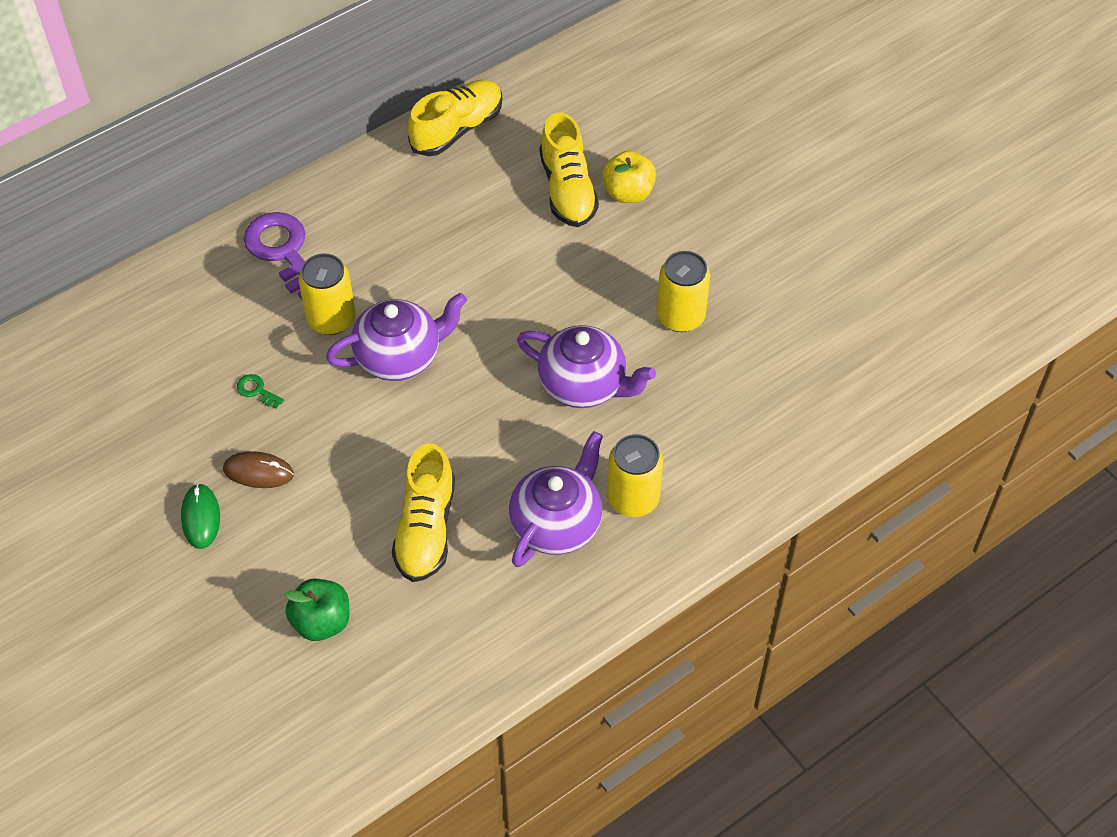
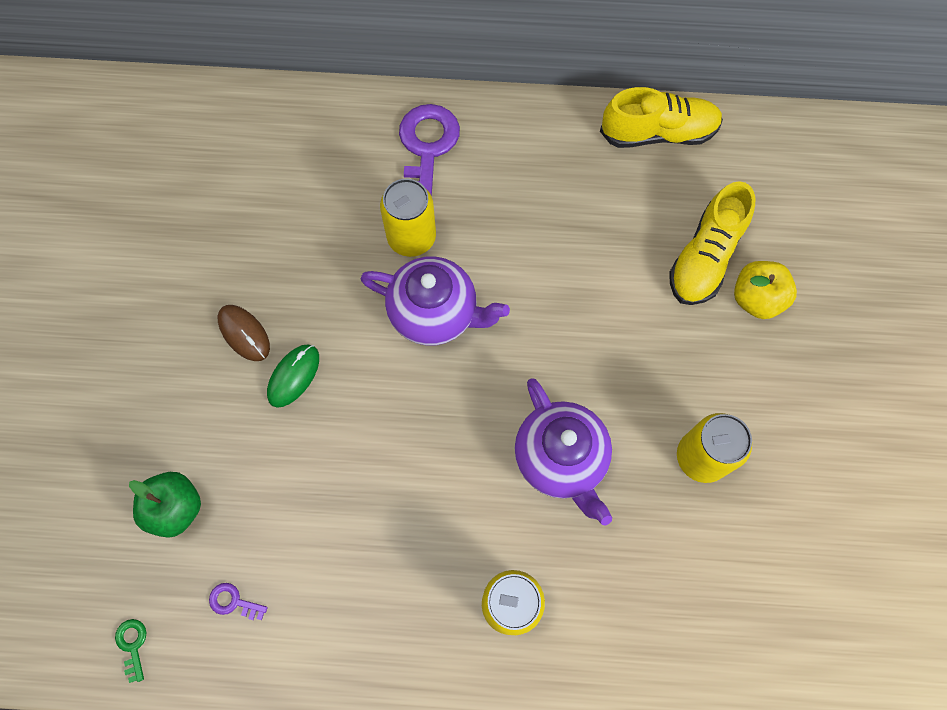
camera: 40 degrees right, 15 degrees up
green mouse [181,483,220,549] -> green mouse moved to [267,344,319,408]
green key [237,374,284,408] -> green key moved to [115,619,147,683]
yellow shoe [392,443,455,582] -> none
purple teapot [509,431,603,567] -> none
none -> purple key [209,583,268,620]

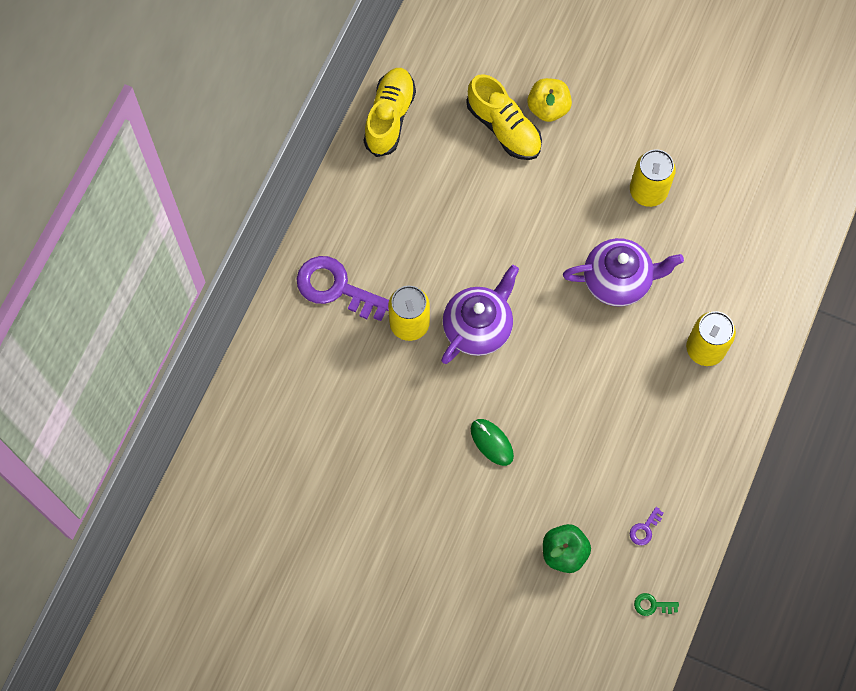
camera: 70 degrees left, 0 degrees up
brown mouse [218,305,270,361] -> none

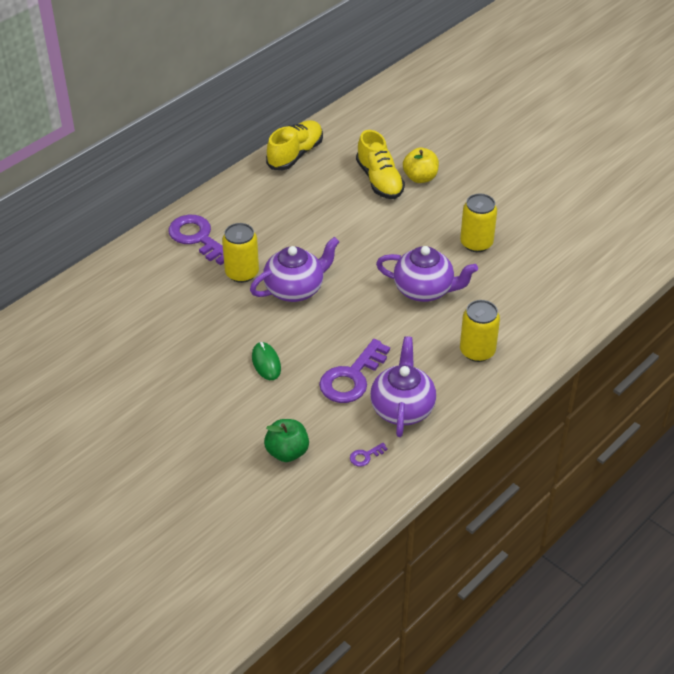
camera: 20 degrees right, 25 degrees down
green key [634,593,679,616] -> none
none -> purple key [319,339,390,403]
none -> purple teapot [370,336,436,437]

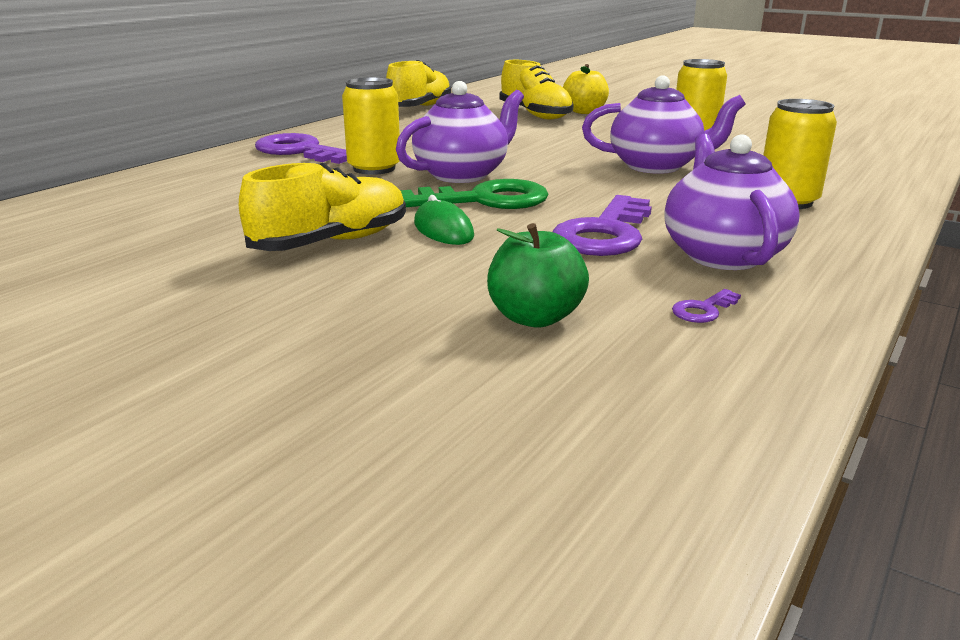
camera: 10 degrees left, 20 degrees down
none -> yellow shoe [239,163,406,251]
none -> green key [400,179,549,209]

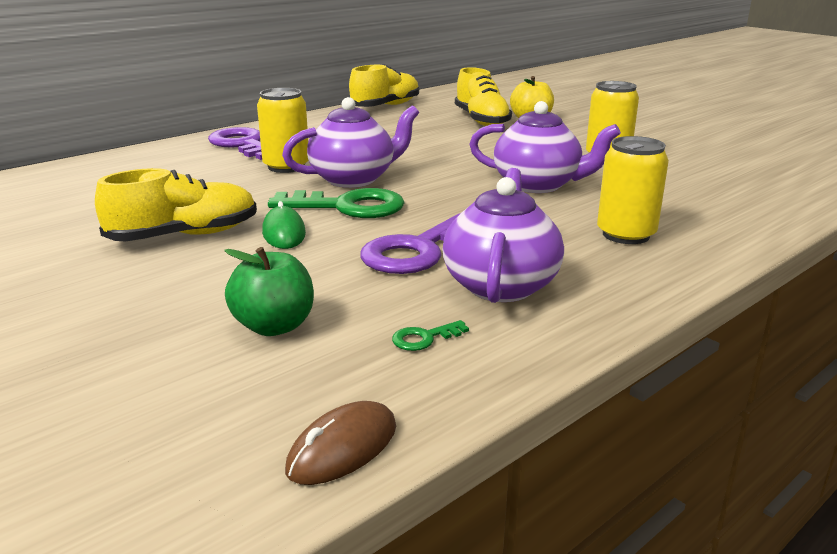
camera: 15 degrees right, 0 degrees up
purple key [672,289,741,323] -> green key [392,320,469,351]
none -> brown mouse [285,401,396,485]

